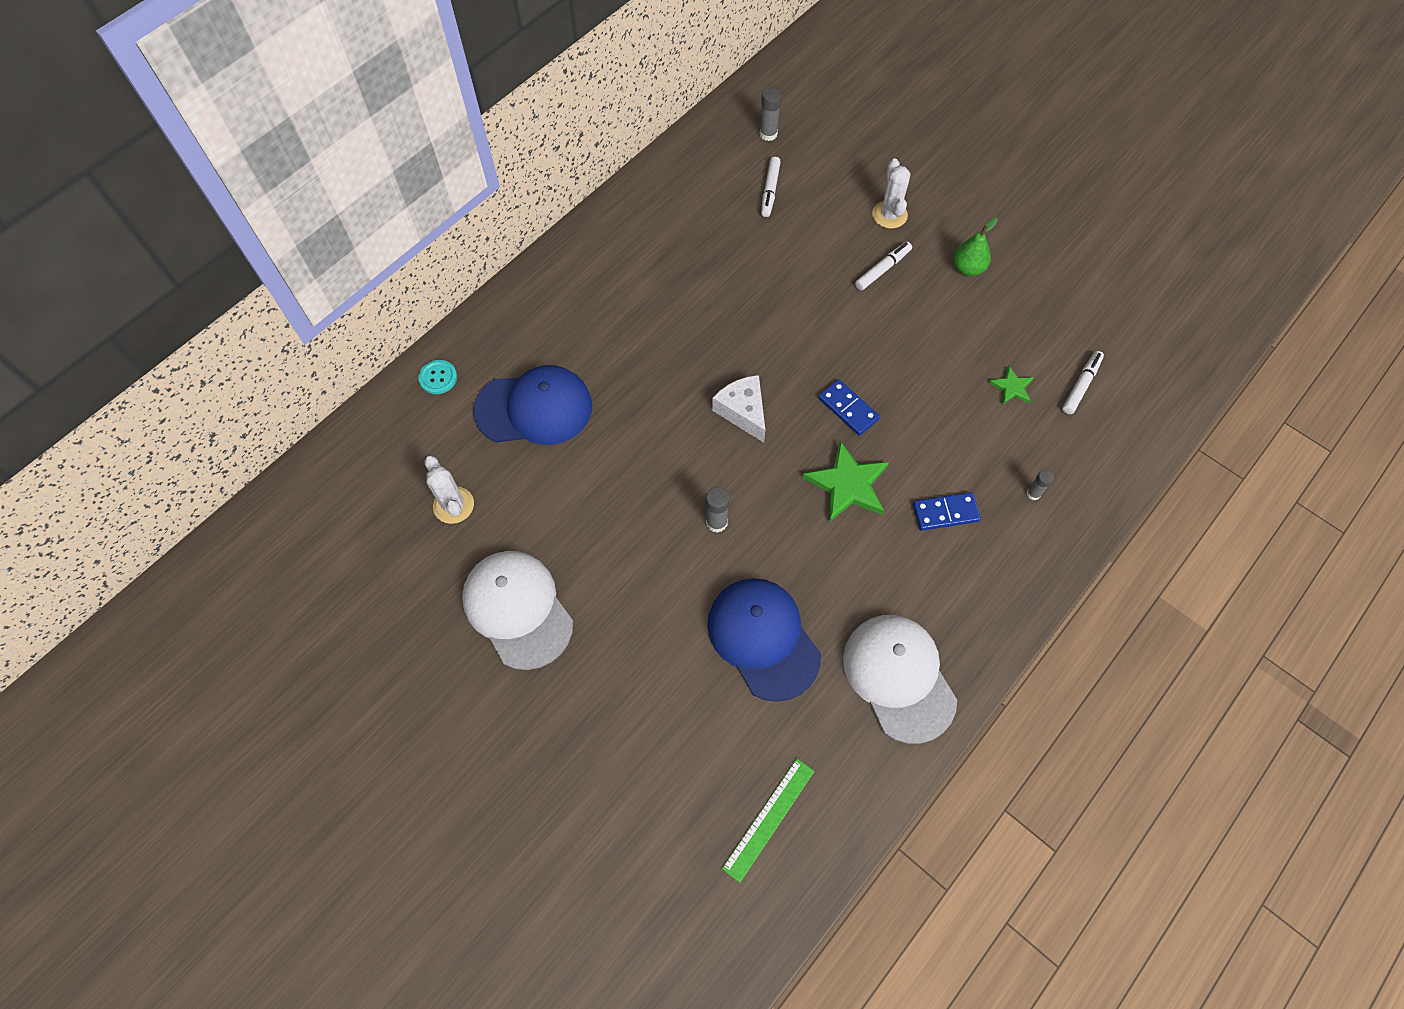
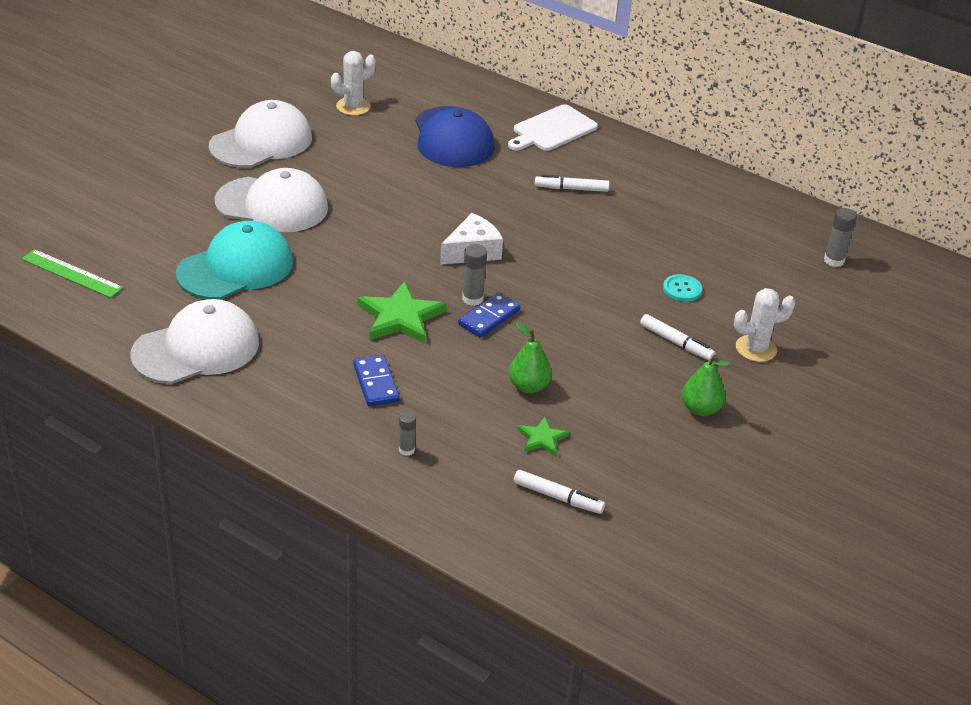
camera: 80 degrees right, 25 degrees down
turquoise button [418,360,457,394] -> turquoise button moved to [663,274,702,302]
grey glue stick [706,487,730,533] -> grey glue stick moved to [462,244,487,306]
blue cap [707,578,821,702] -> turquoise cap [176,221,293,300]
white marker [761,157,781,217] -> white marker moved to [535,174,610,192]
none -> white cap [215,168,328,232]
none -> white cutting board [508,104,598,151]
none -> green pear [509,322,552,393]

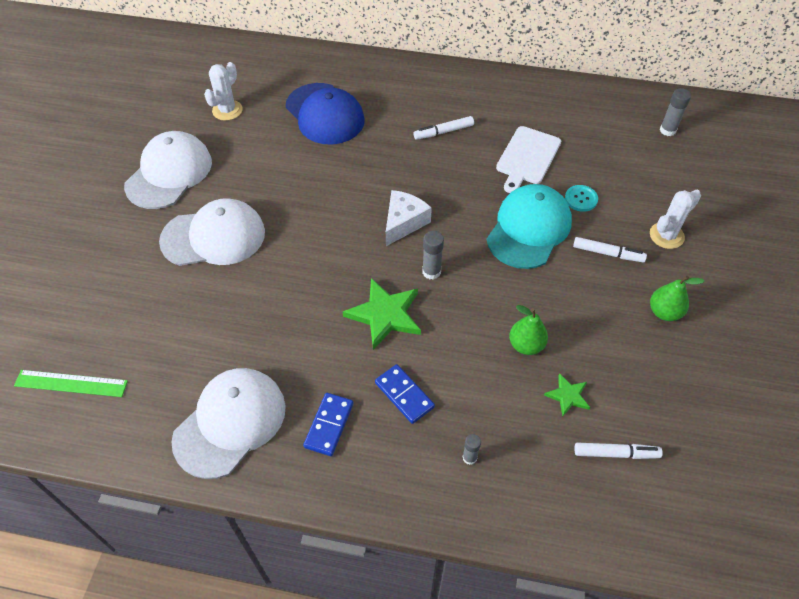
camera: 20 degrees left, 15 degrees up
turquoise cap [176,221,293,300] -> turquoise cap moved to [487,184,572,269]
blue domino [458,293,521,338] -> blue domino moved to [303,393,354,456]
white cutting board [508,104,598,151] -> white cutting board moved to [496,126,561,193]

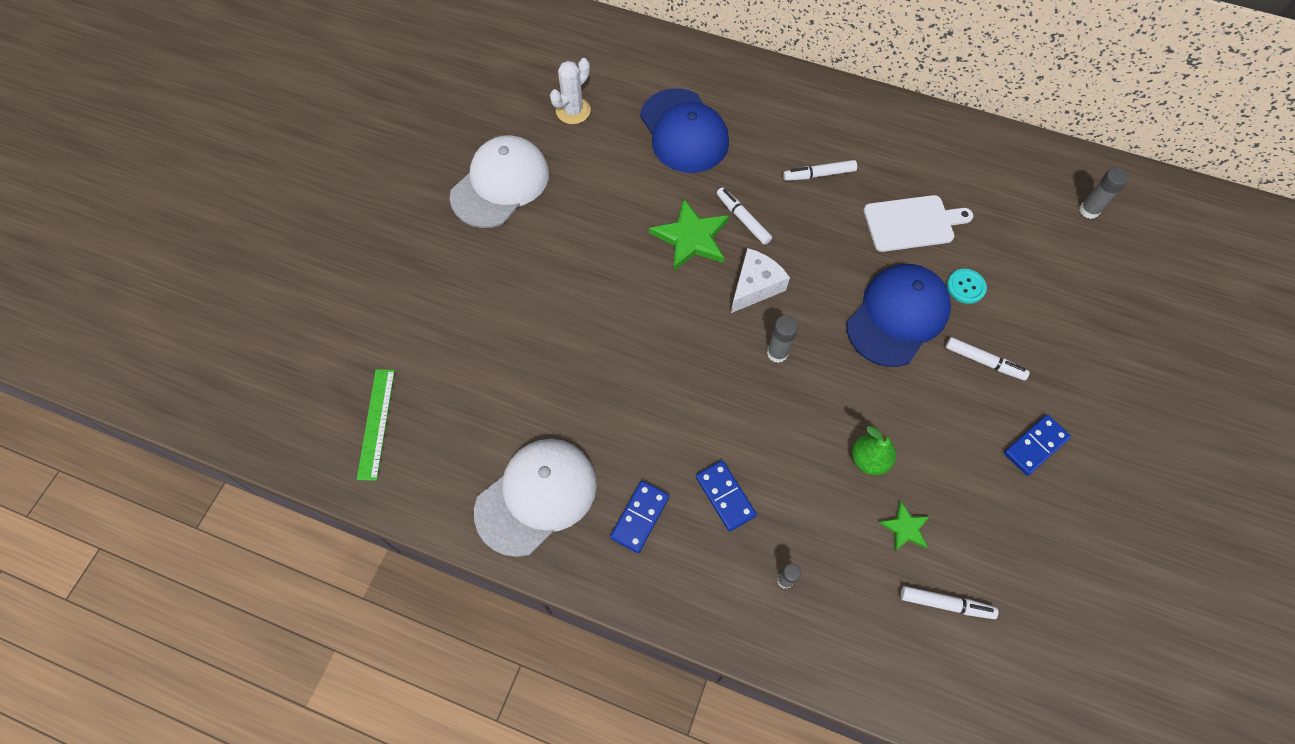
camera: 10 degrees right, 10 degrees up
green ruler [14,370,128,397] -> green ruler turned 75 degrees clockwise [357,369,395,481]
white cap [159,198,265,266] -> none
green star [343,278,421,350] -> green star moved to [649,198,729,271]
turquoise cap [487,184,572,269] -> blue cap [846,264,951,367]
white cutting board [496,126,561,193] -> white cutting board turned 135 degrees counterclockwise [863,195,973,252]
white cactus [650,190,701,249] -> none
green pear [650,276,704,321] -> blue domino [1004,414,1071,476]
none -> white marker [717,187,772,245]

